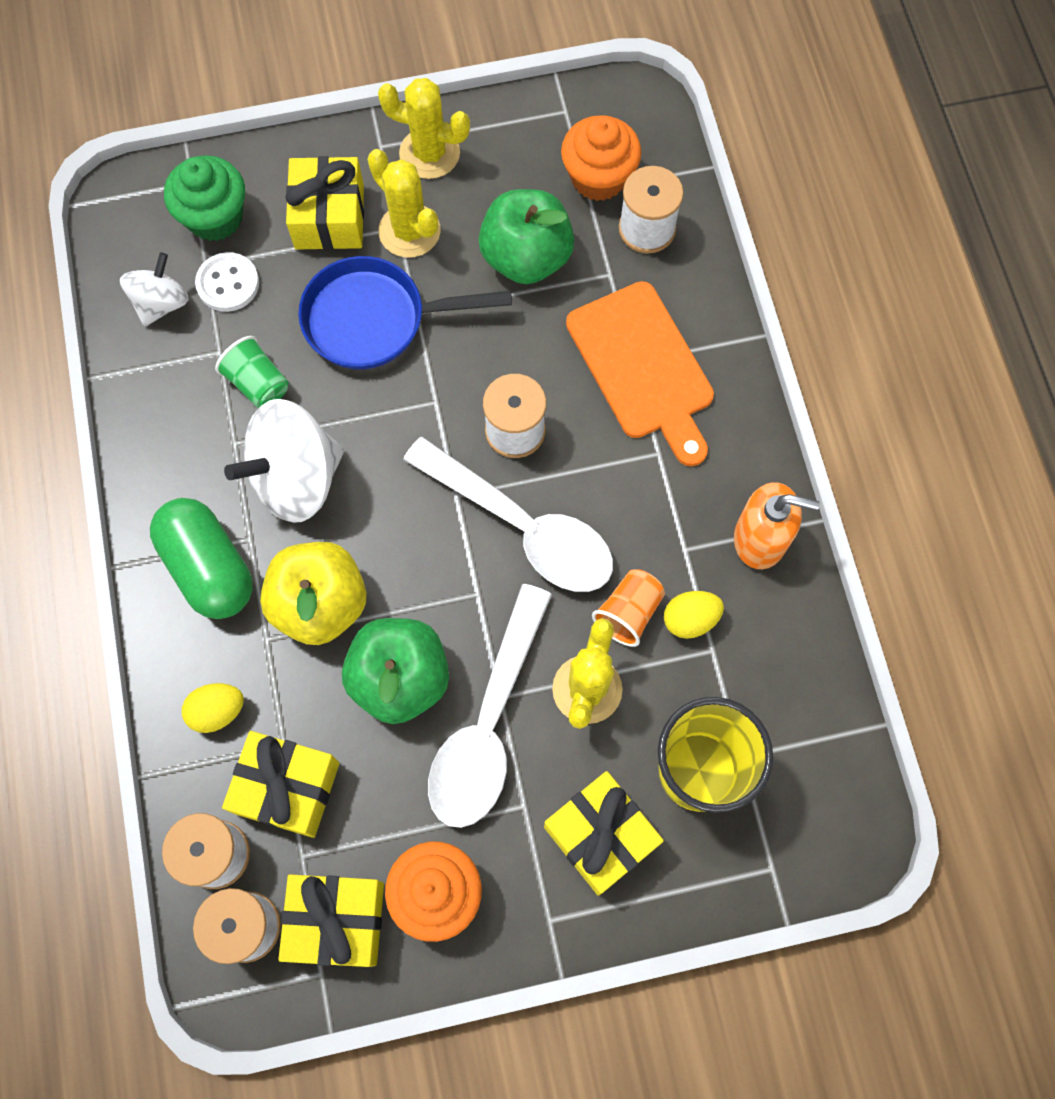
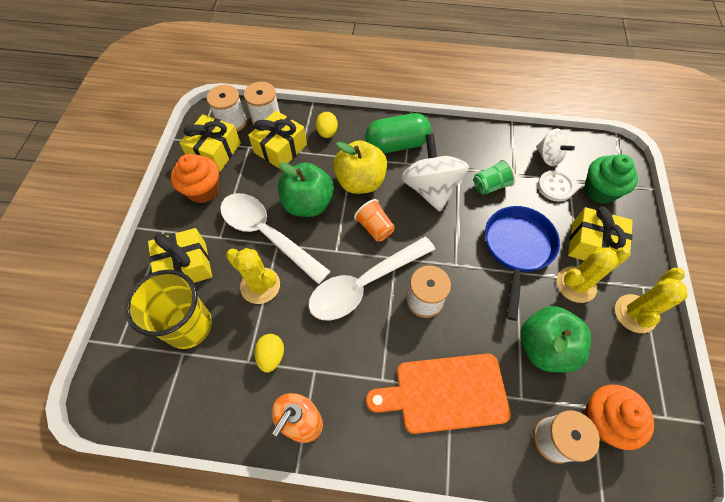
camera: 110 degrees right, 10 degrees down
orange cup [592,569,665,647] -> orange cup moved to [354,199,395,241]

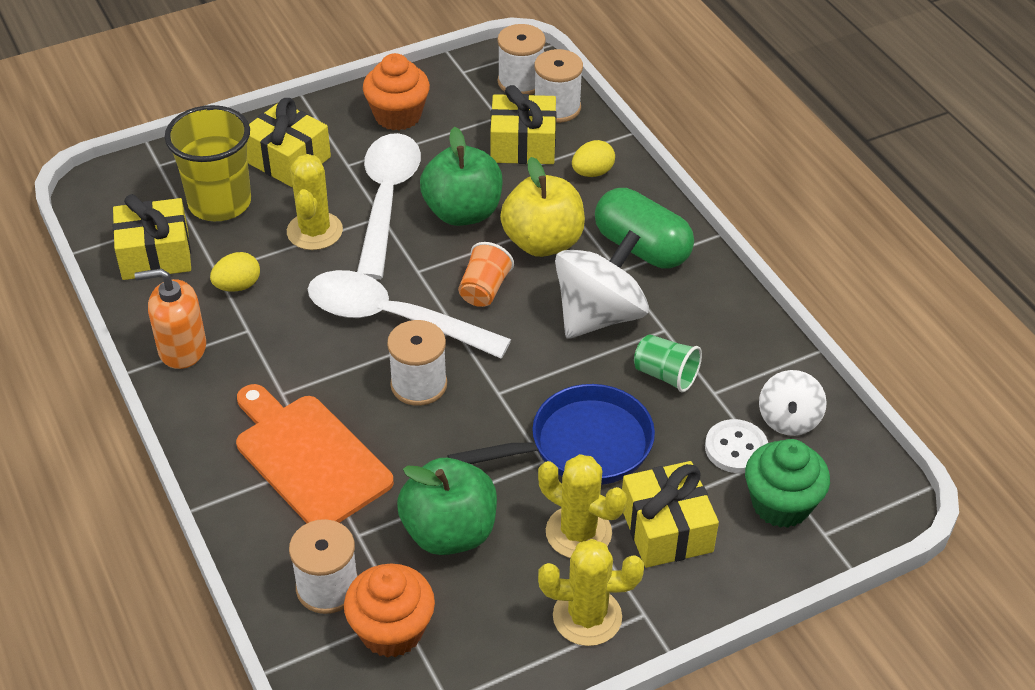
camera: 55 degrees right, 15 degrees down
yellow gift [179,114,241,172] -> yellow gift moved to [113,194,191,280]

